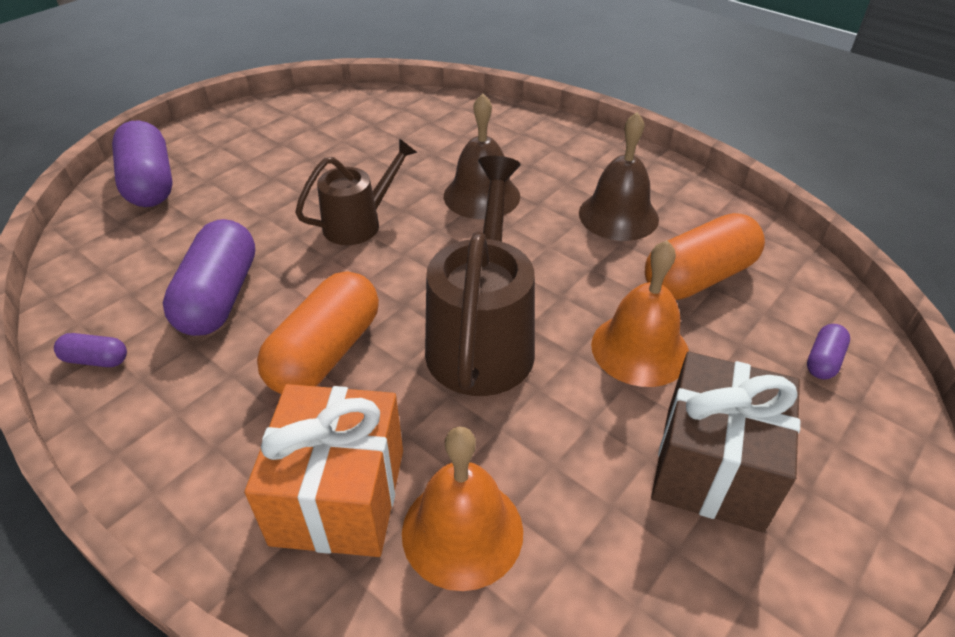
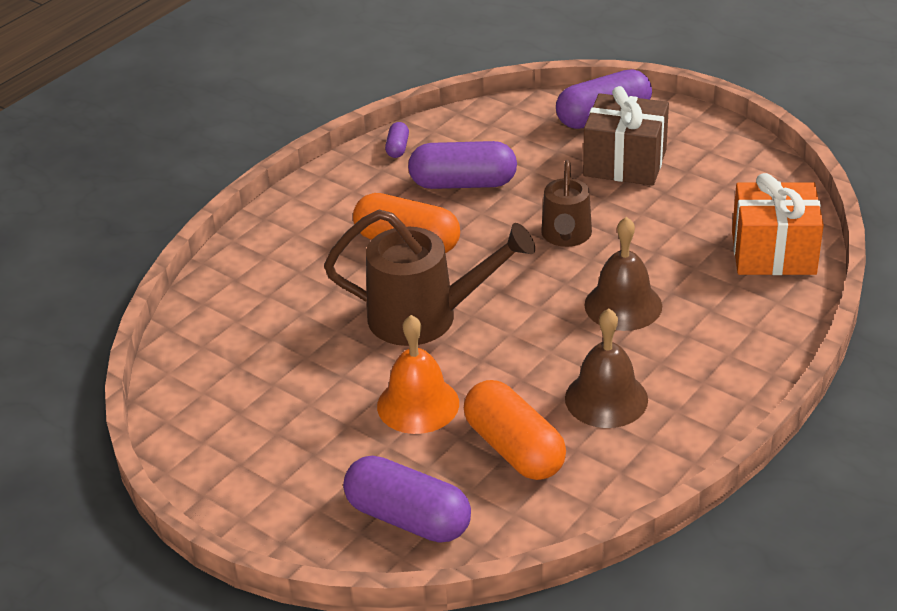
camera: 90 degrees right, 5 degrees down
orange gift [245,384,403,557] -> orange gift moved to [732,173,824,275]
brown watering can [295,138,418,245] -> brown watering can turned 45 degrees clockwise [541,160,592,247]
orange bell [402,427,523,591] -> none
brown gift [651,351,800,532] -> brown gift moved to [583,86,669,186]
purple capsule [807,324,850,380] -> purple capsule [343,456,471,542], size x2.17

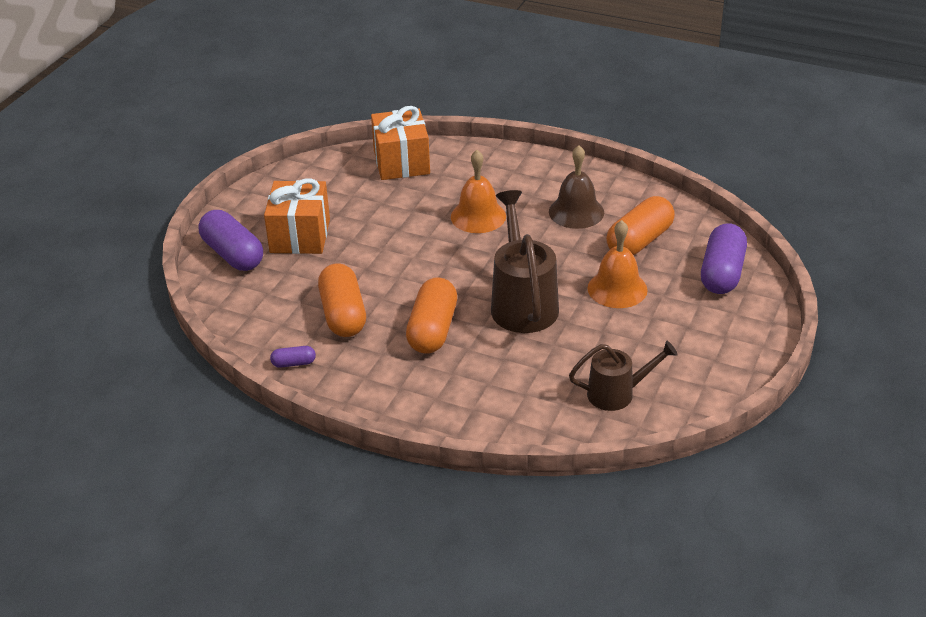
camera: 105 degrees left, 0 degrees up
purple capsule [408,141,517,189] -> orange capsule [318,263,366,337]
brown watering can [541,160,592,247] -> brown watering can moved to [569,341,678,411]
brown gift [583,86,669,186] -> orange gift [264,178,330,254]
brown bell [585,217,662,331] -> orange bell [451,150,506,233]

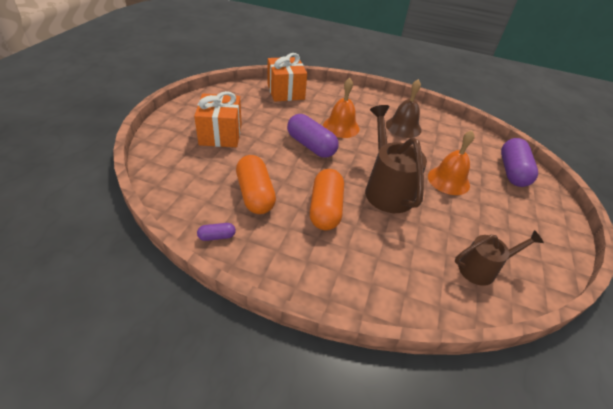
camera: 10 degrees left, 5 degrees up
purple capsule [199,210,263,271] -> purple capsule moved to [287,114,339,158]
orange capsule [606,196,675,255] -> none

